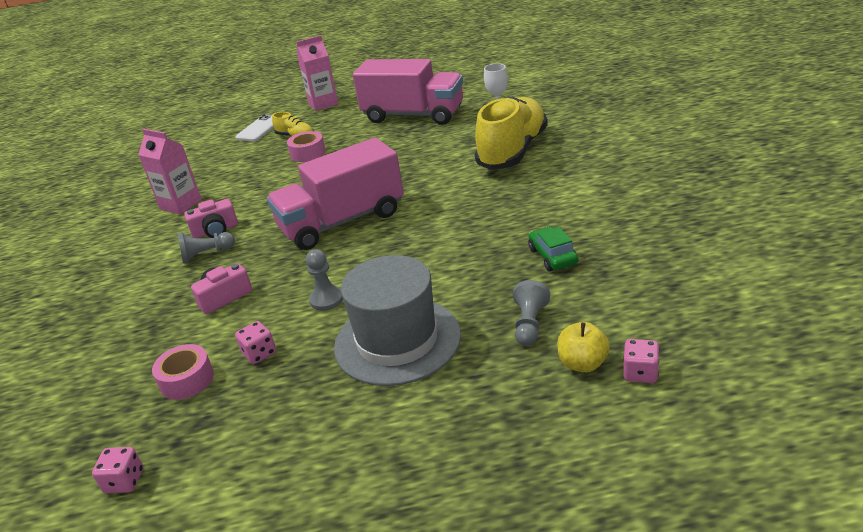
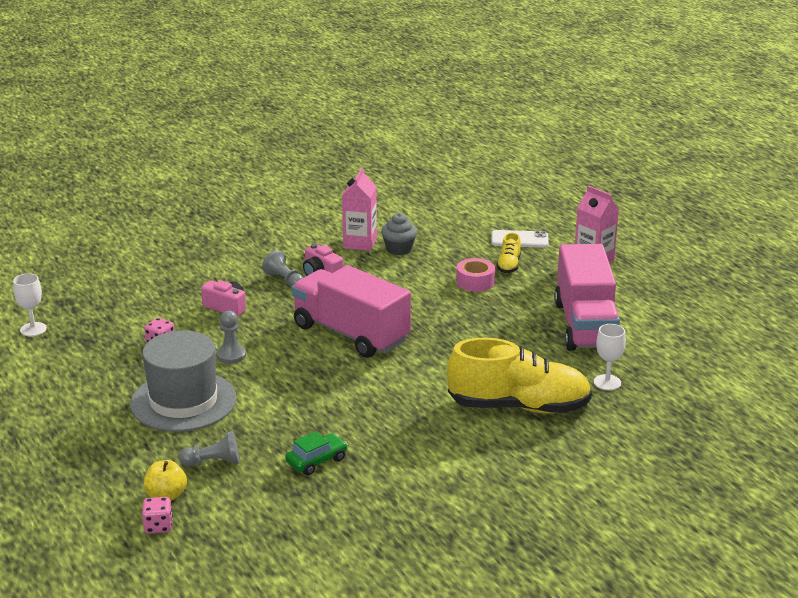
camera: 65 degrees right, 5 degrees down
pink dice [92,447,143,493] -> white goblet [13,273,47,336]
pink tape [152,344,214,400] -> none
none -> grey cupcake [381,213,417,255]

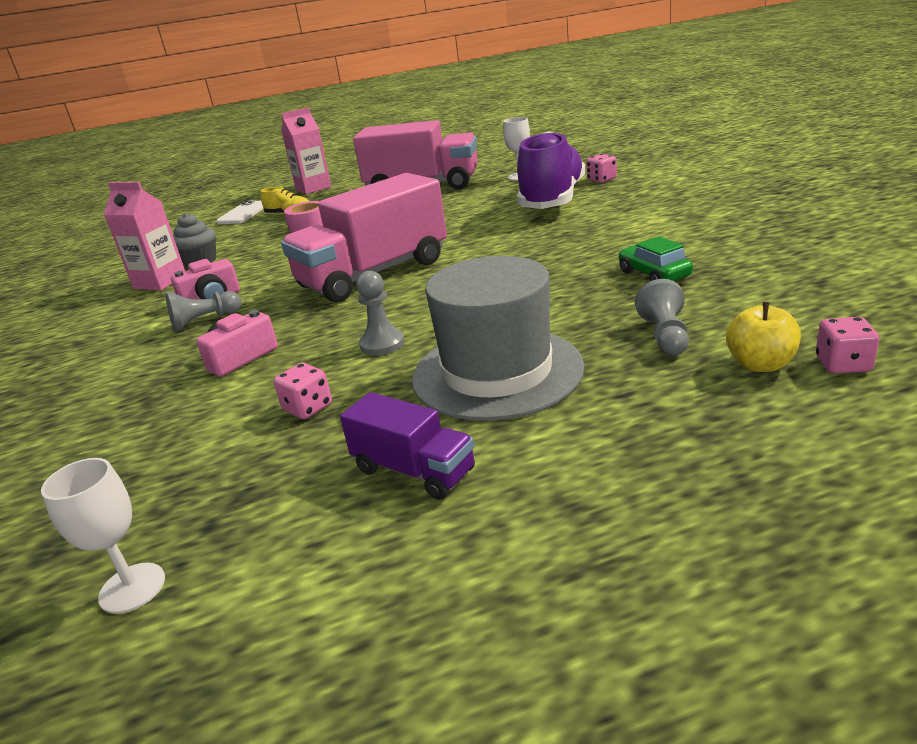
camera: 75 degrees left, 0 degrees up
yellow shoe [447,338,592,413] -> purple shoe [517,131,585,209]
none -> purple truck [340,392,475,500]
none -> pink dice [586,154,617,183]

